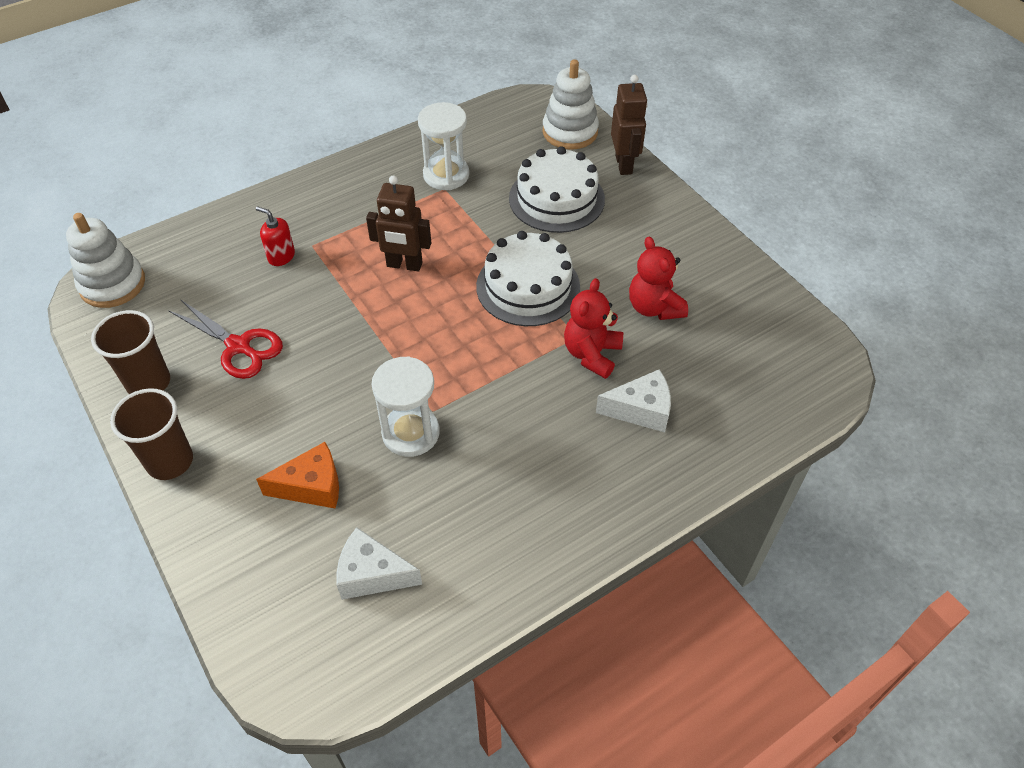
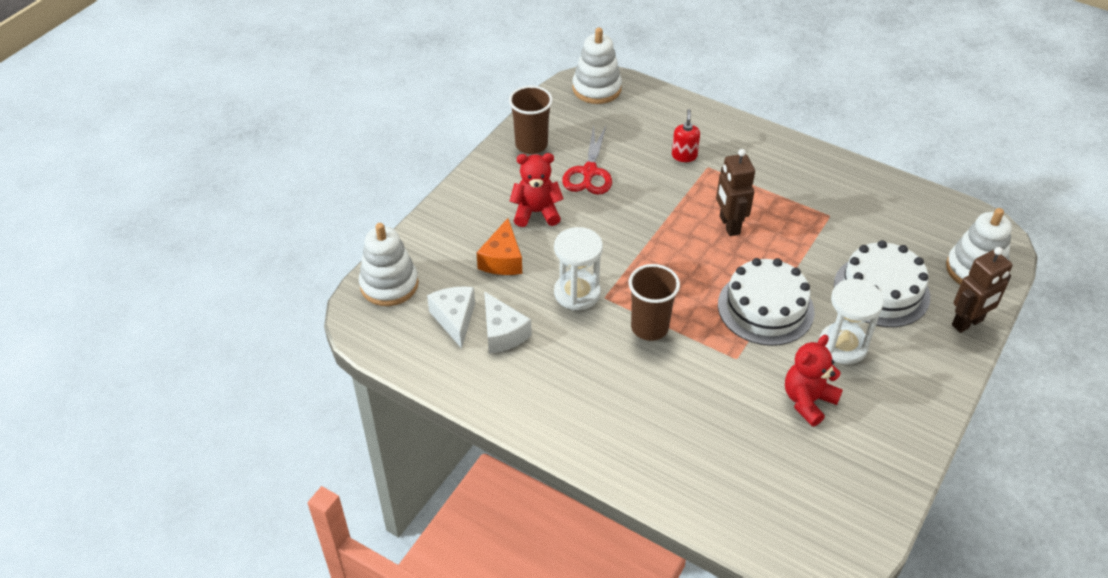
camera: 65 degrees right, 5 degrees down
brown cup [110,388,193,480] -> brown cup moved to [629,264,680,341]
orange cheese [256,442,339,509] -> orange cheese turned 45 degrees clockwise [476,218,522,275]
white hourglass [418,102,469,190] -> white hourglass moved to [819,278,884,364]
red teddy bear [564,278,623,379] -> red teddy bear moved to [510,153,563,227]
white cheese [596,369,671,433] -> white cheese moved to [484,291,532,354]
none -> white stacking toy [359,223,419,306]

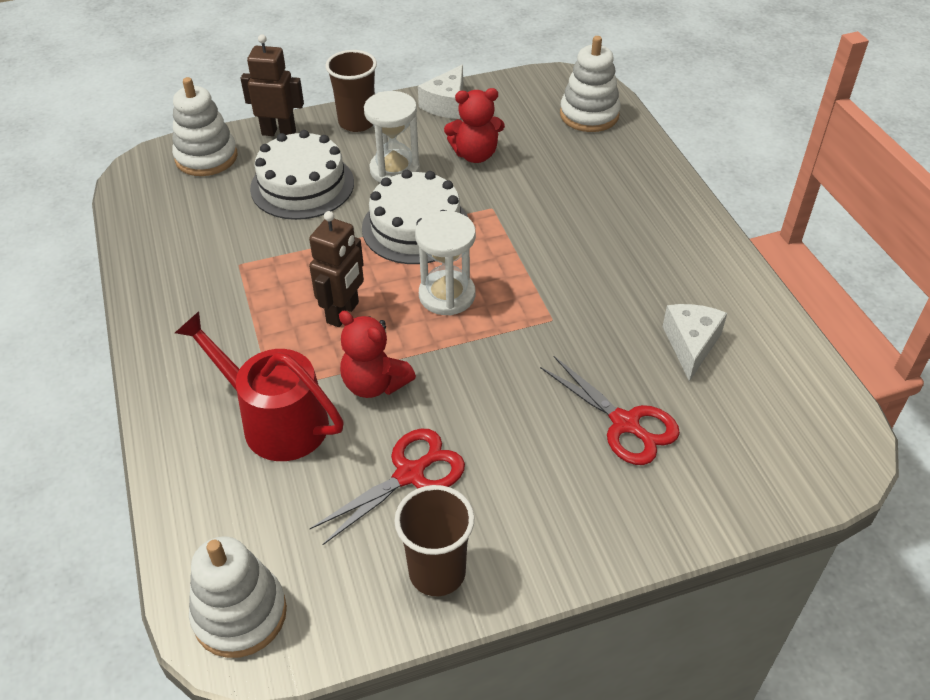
camera: 140 degrees left, 0 degrees up
white stacking toy [359,223,419,306] -> white stacking toy moved to [560,36,620,132]
white cheese [427,286,475,349] -> white cheese moved to [418,65,463,119]
orange cheese [476,218,522,275] -> red scissors [540,356,680,465]
red teddy bear [510,153,563,227] -> red teddy bear moved to [339,311,416,398]
white hourglass [554,227,603,310] -> white hourglass moved to [415,211,476,316]
brown cup [629,264,680,341] -> brown cup moved to [326,50,377,132]
red soap dispenser [672,109,700,162] -> red watering can [175,311,344,461]

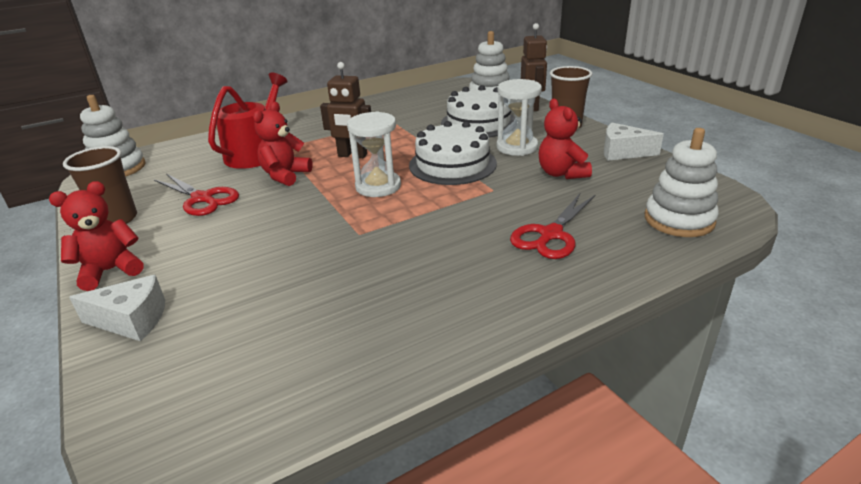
camera: 80 degrees right, 15 degrees down
red scissors [540,356,680,465] -> red scissors moved to [510,192,595,259]
white cheese [663,304,727,381] -> white cheese moved to [69,275,165,341]
none -> red teddy bear [49,181,144,291]

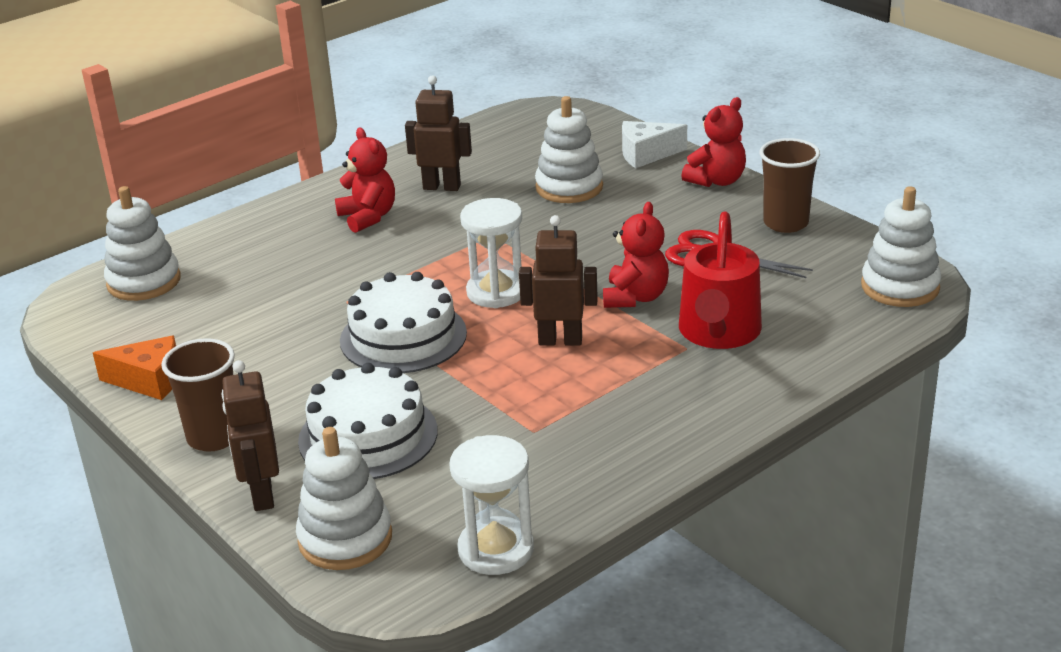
camera: 170 degrees right, 0 degrees up
white hourglass [496,79,542,156] -> white hourglass moved to [449,435,534,575]
red scissors [510,192,595,259] -> none
red teddy bear [539,99,592,179] -> red teddy bear moved to [335,128,395,233]
white cheese [604,123,664,161] -> orange cheese [93,335,176,400]
none -> brown robot [405,75,472,191]
none -> white stacking toy [535,96,603,203]

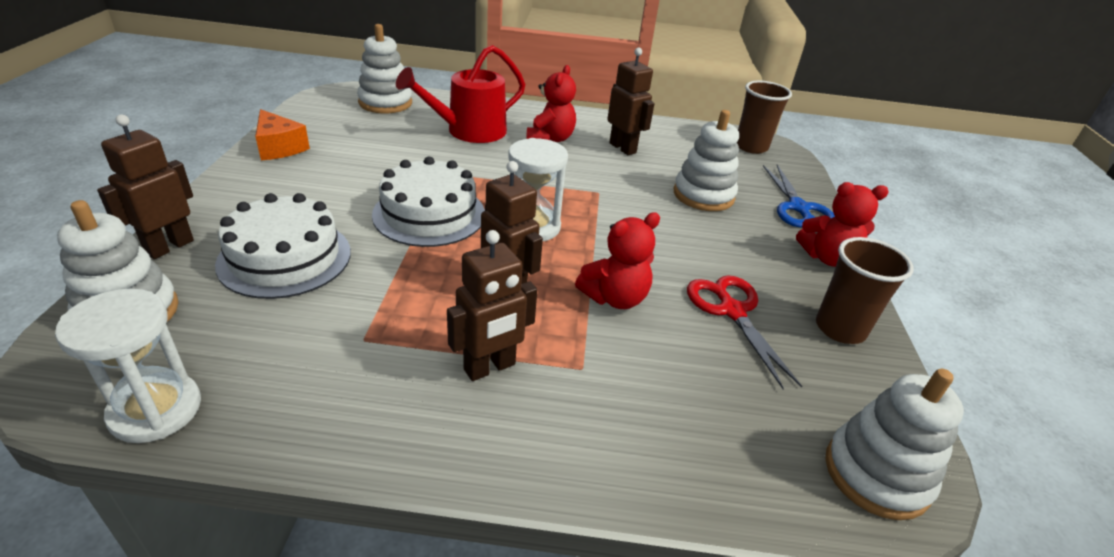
camera: 40 degrees right, 5 degrees up
brown cup [161,338,235,452] -> brown cup moved to [737,81,792,154]
white cheese [622,121,687,168] -> blue scissors [763,165,835,227]
red watering can [679,211,762,349] -> red watering can moved to [396,45,525,143]
none -> brown robot [447,230,537,381]

